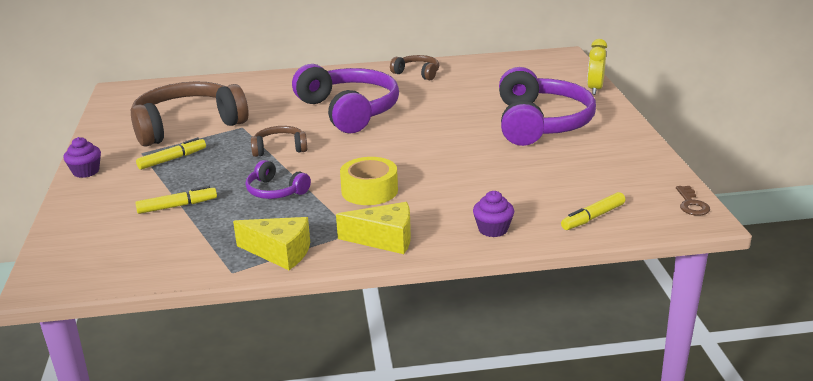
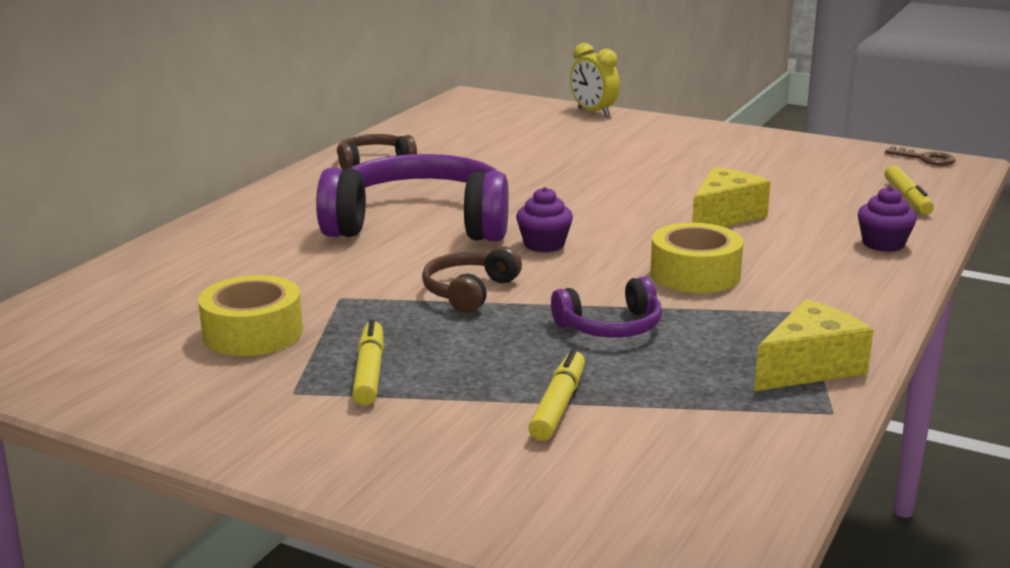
camera: 55 degrees left, 5 degrees down
purple cupcake [63,137,101,178] -> purple cupcake moved to [516,187,573,252]
brown headphones [131,82,249,146] -> yellow tape [198,275,303,356]
yellow cheese [336,202,411,254] -> yellow cheese moved to [692,167,771,227]
purple headphones [499,67,596,146] -> none

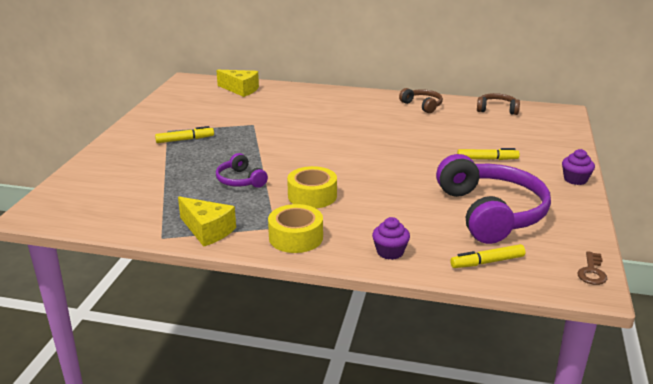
camera: 75 degrees right, 5 degrees up
yellow tape [198,275,303,356] -> yellow tape moved to [268,204,323,253]
purple headphones [316,154,509,241] -> purple headphones moved to [436,154,551,244]
brown headphones [422,246,522,313] -> brown headphones moved to [477,93,520,115]
purple cupcake [516,187,573,252] -> purple cupcake moved to [562,149,595,185]
yellow marker [528,349,585,441] -> yellow marker moved to [457,148,520,160]
yellow clock [570,43,620,117] -> none
yellow cheese [692,167,771,227] -> yellow cheese moved to [216,70,259,97]

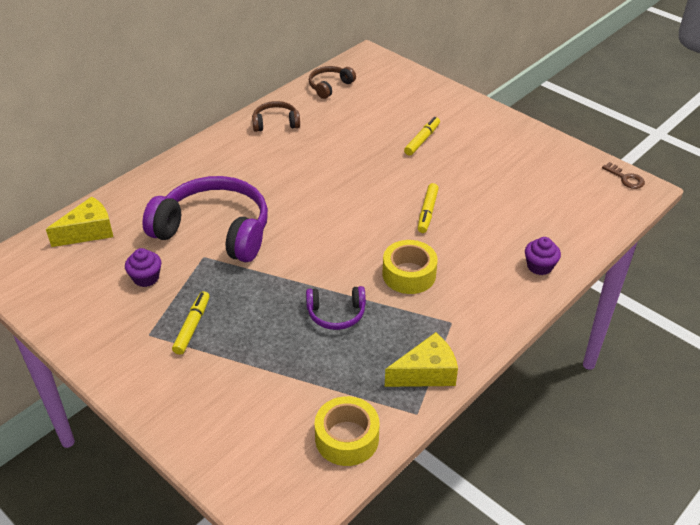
camera: 60 degrees left, 15 degrees up
yellow tape [268,204,323,253] -> yellow tape moved to [315,396,380,466]
purple headphones [436,154,551,244] -> purple headphones moved to [142,176,268,262]
yellow marker [450,244,526,268] -> yellow marker moved to [418,183,439,233]
purple cupcake [562,149,595,185] -> purple cupcake moved to [125,248,161,287]

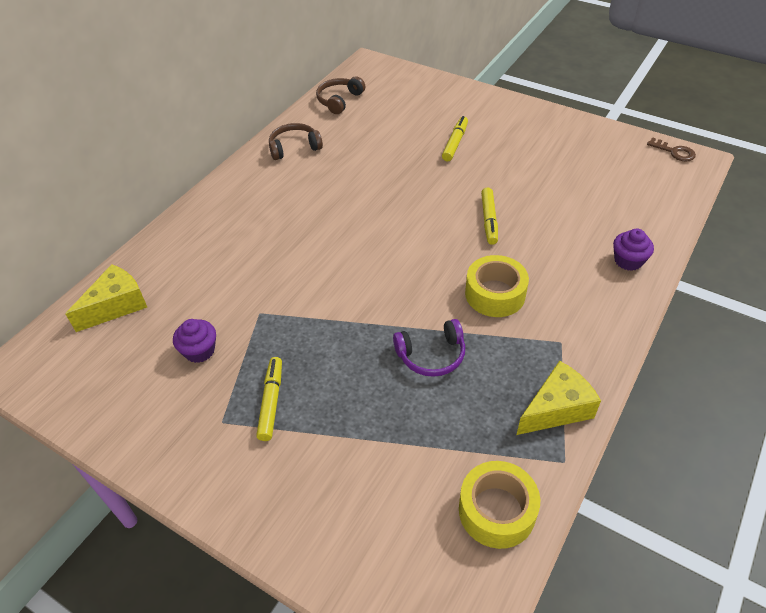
camera: 10 degrees left, 5 degrees up
purple headphones [142,176,268,262] -> none

